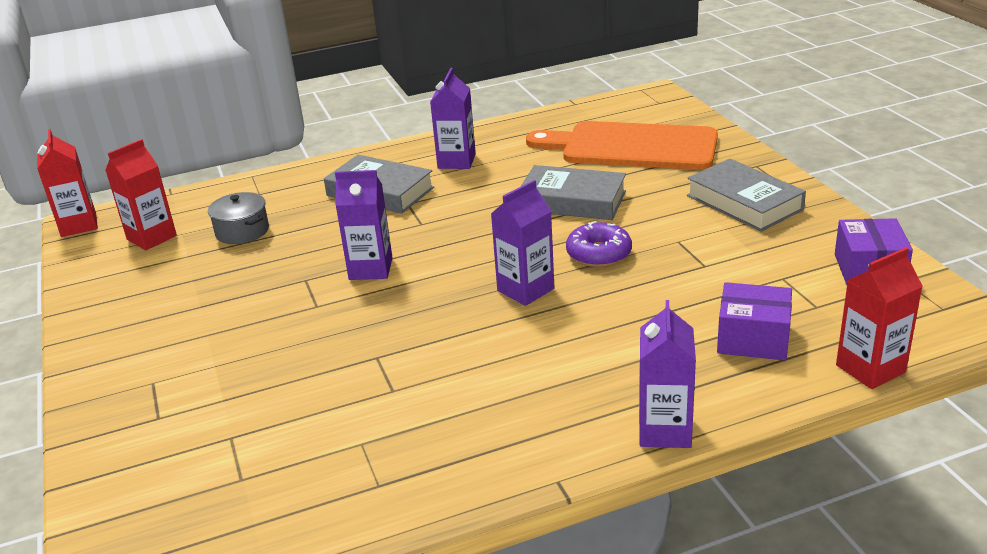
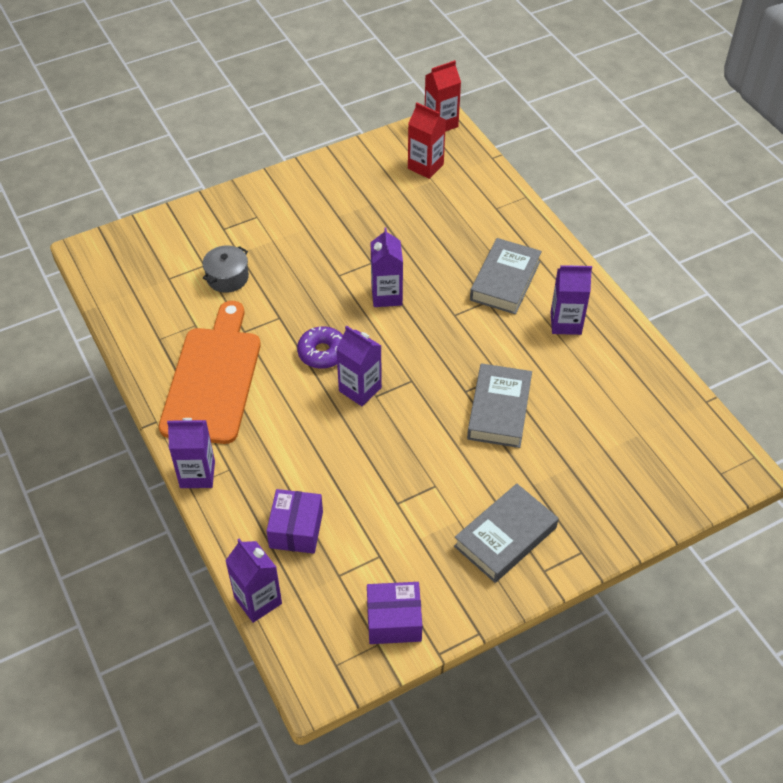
camera: 80 degrees right, 20 degrees up
grey pot [208,192,269,244] -> grey pot moved to [202,245,249,293]
orange cutting board [526,121,718,170] -> orange cutting board moved to [159,301,261,444]
purple donut [566,221,632,267] -> purple donut moved to [297,326,343,369]
red carton [836,247,923,389] -> purple carton [225,539,282,623]

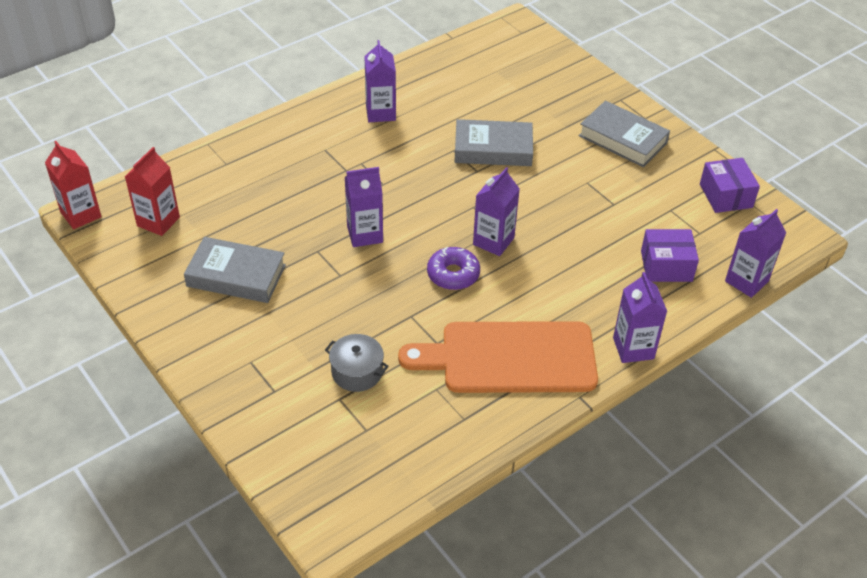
camera: 100 degrees left, 5 degrees down
grey book [470,238,542,314] -> grey book moved to [184,237,286,303]

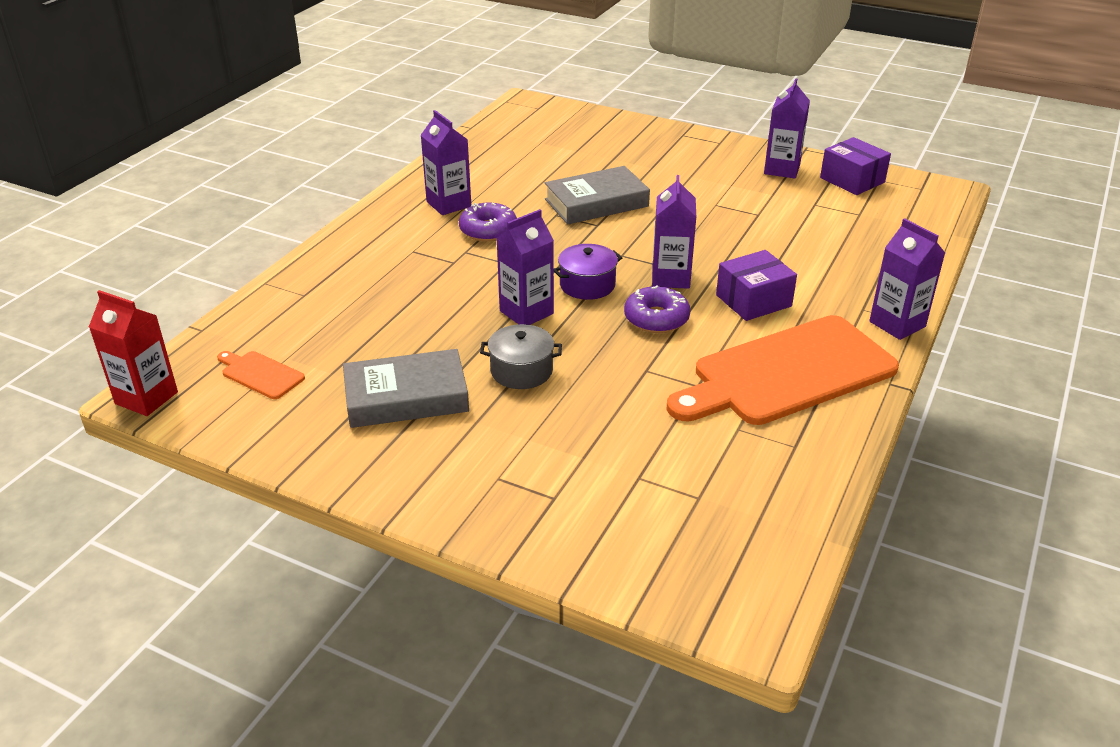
camera: 25 degrees left, 10 degrees down
red carton [125,147,180,236] -> orange cutting board [217,351,305,399]
grey pot [325,334,389,392] -> grey pot moved to [480,324,562,389]
grey book [579,101,670,167] -> none
purple box [641,229,699,282] -> purple box moved to [716,250,797,321]
purple carton [725,209,786,298] -> purple carton moved to [764,78,810,179]
none -> purple donut [459,203,517,242]
none -> purple pot [554,244,622,300]

